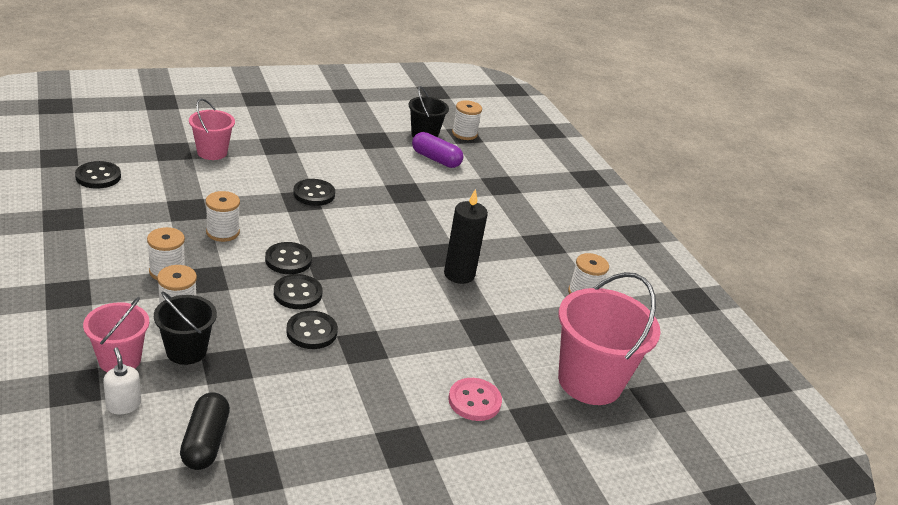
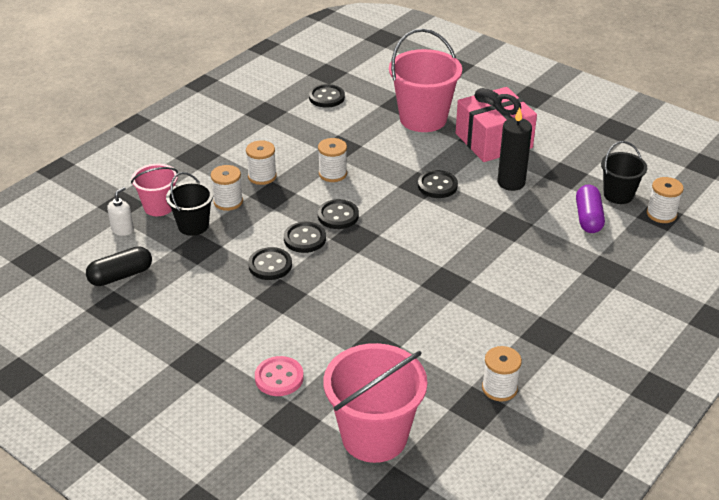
camera: 65 degrees right, 5 degrees up
pink bucket [189,98,235,160] -> pink bucket [389,29,462,132], size x1.75
black candle [444,189,488,284] -> black candle moved to [498,107,532,191]
none -> pink gift [456,87,537,162]

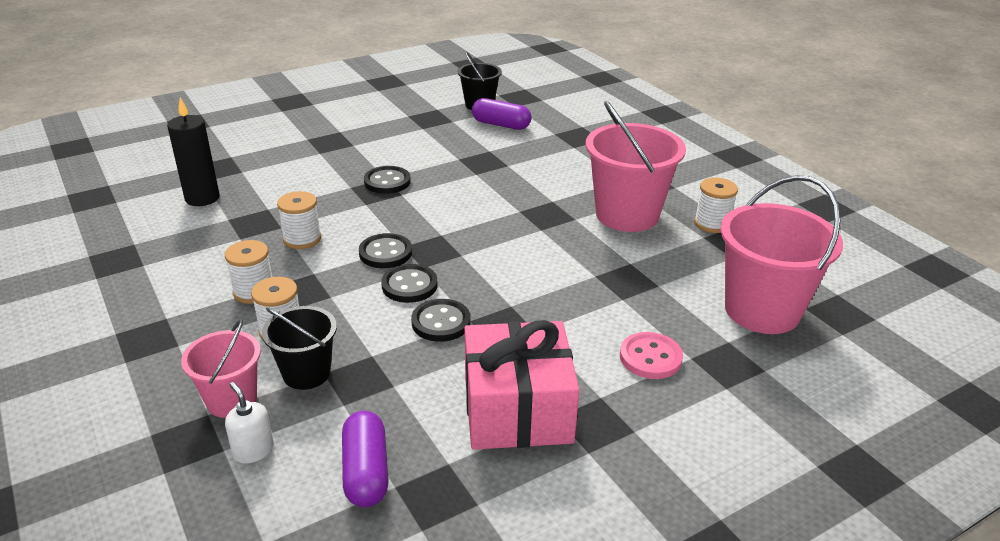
camera: 70 degrees left, 5 degrees down
black capsule [86,246,152,286] -> purple capsule [342,411,389,507]
black button [309,84,345,108] -> none
pink bucket [389,29,462,132] -> pink bucket moved to [586,101,686,232]
pink gift [456,87,537,162] -> pink gift moved to [464,320,580,450]
black candle [498,107,532,191] -> black candle moved to [167,98,220,206]
white spool [647,177,684,223] -> none

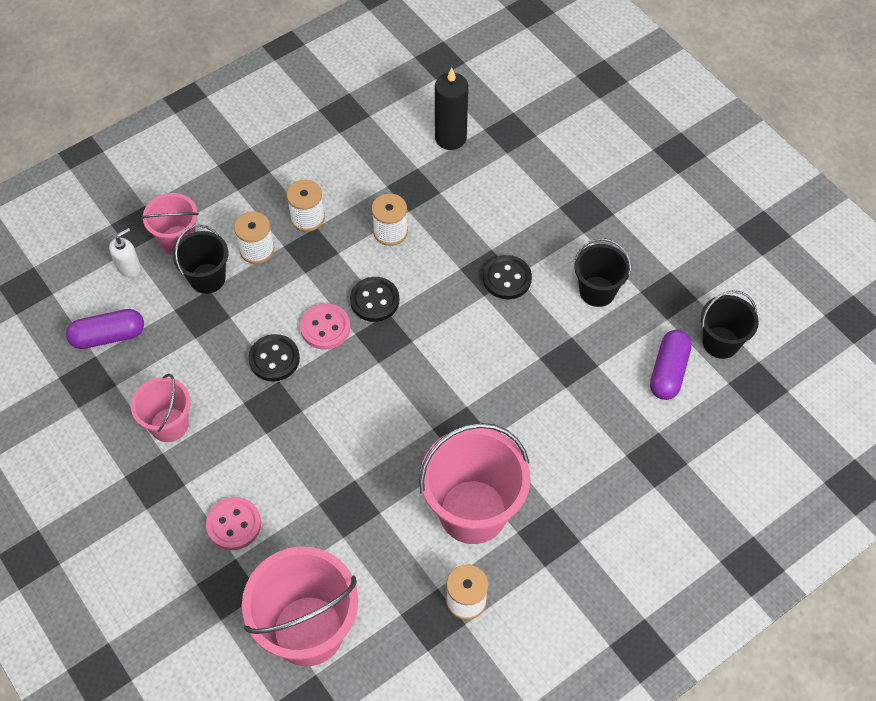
camera: 85 degrees right, 25 degrees up
black button [381,264,438,303] -> pink button [300,303,350,350]
pink gift [464,320,580,450] -> pink bucket [131,374,191,442]
none -> black bucket [574,238,631,307]

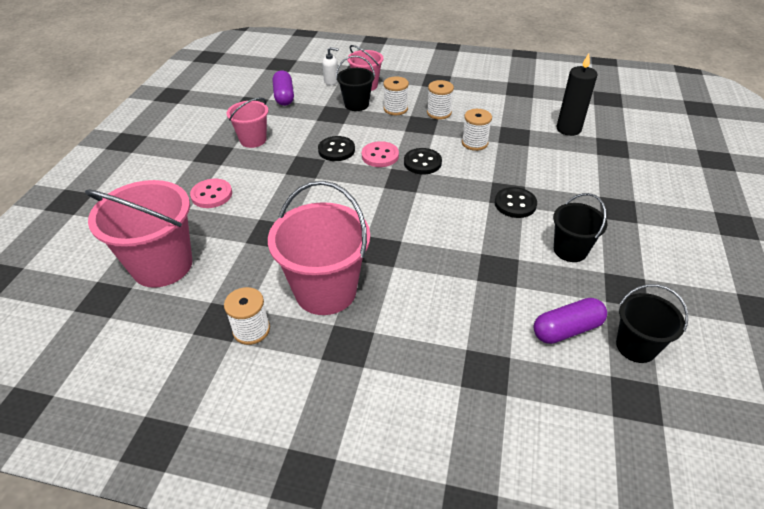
camera: 50 degrees right, 15 degrees down
purple capsule [66,309,144,349] -> purple capsule turned 45 degrees clockwise [273,70,294,106]

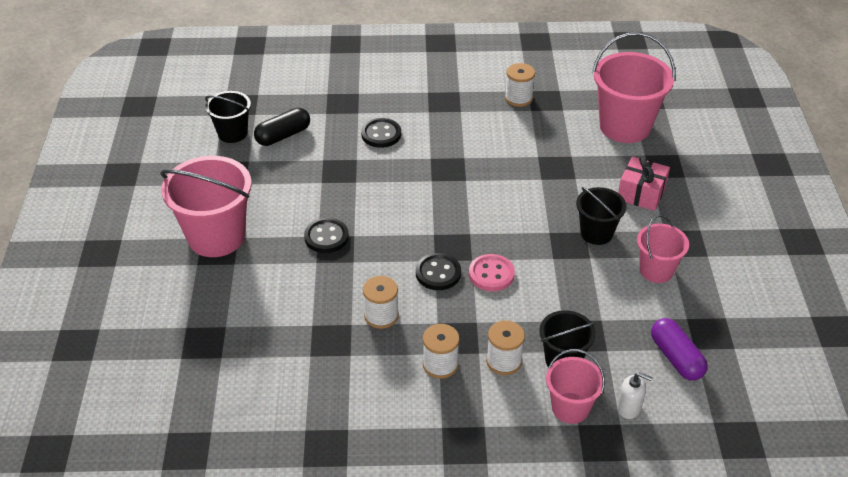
camera: 165 degrees right, 0 degrees up
pink button [190,179,232,208] -> pink gift [618,156,670,211]
pink bucket [268,181,370,315] -> pink bucket moved to [160,156,252,257]
black button [318,136,355,161] -> black button moved to [361,118,401,148]
white soap dispenser [322,47,338,85] -> white soap dispenser turned 150 degrees counterclockwise [617,372,653,419]
purple capsule [533,298,607,344] -> black capsule [254,108,310,146]
black bucket [553,193,608,262] -> black bucket moved to [576,187,627,245]
black candle [556,54,597,136] -> none

